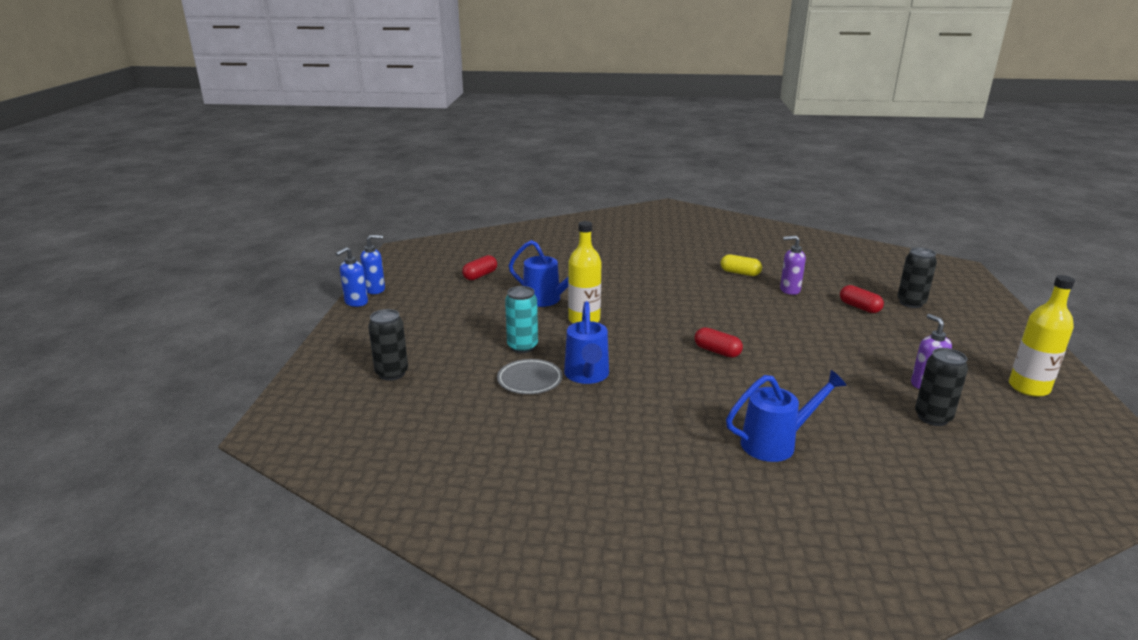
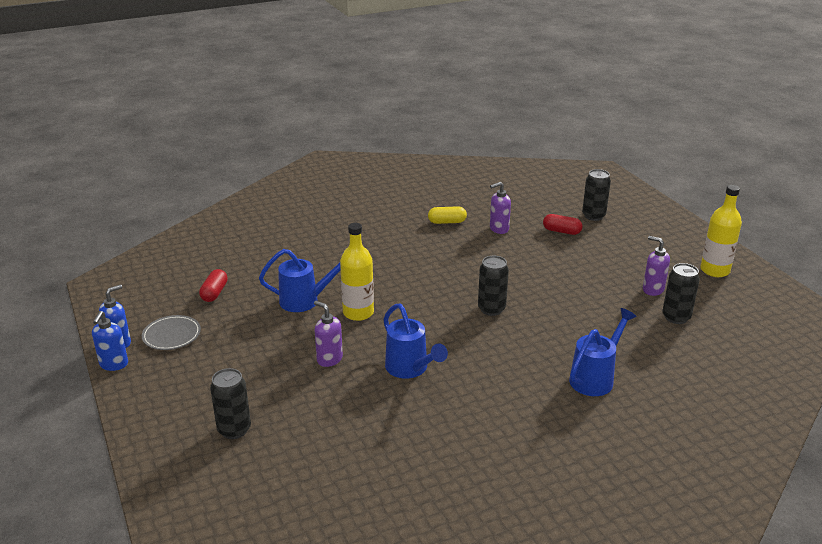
camera: 30 degrees left, 5 degrees up
grey plate [497,359,563,394] -> grey plate moved to [142,315,201,350]
turquoise can [505,286,538,353] -> purple soap dispenser [314,301,343,367]
red capsule [695,327,743,358] -> black can [478,256,509,316]

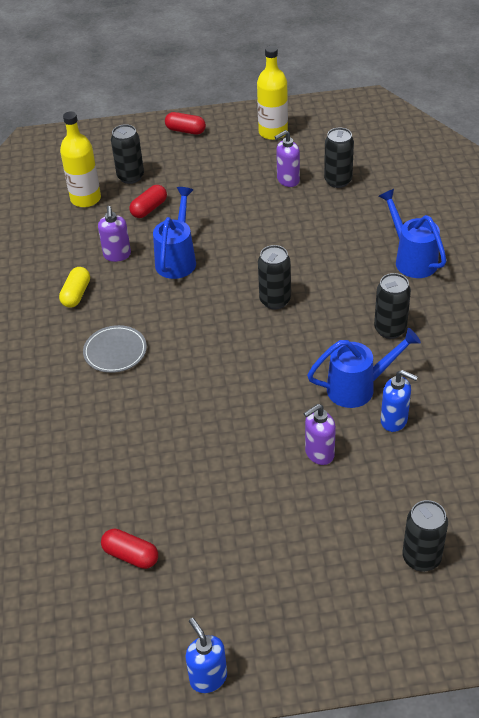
camera: 70 degrees left, 15 degrees up
blue soap dispenser [92,311,128,371] -> blue soap dispenser moved to [381,370,418,432]
grey plate [142,315,201,350] -> grey plate moved to [83,325,147,373]
blue watering can [259,249,341,312] -> blue watering can moved to [153,187,196,279]
yellow bottle [340,223,374,321] -> yellow bottle moved to [60,111,101,207]
none -> red capsule [165,112,206,135]
none -> black can [374,273,411,339]

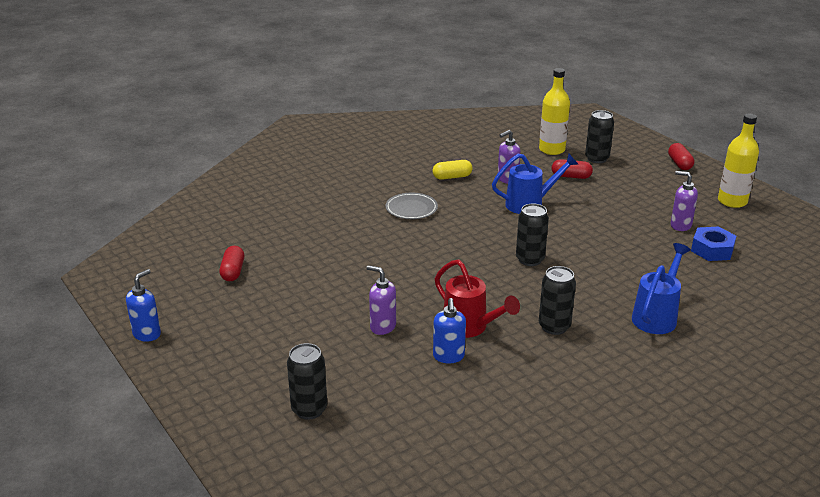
camera: 60 degrees right, 15 degrees down
blue watering can [307,328,421,408] -> red watering can [435,259,520,338]
black can [324,128,354,188] -> blue nut [691,226,736,261]

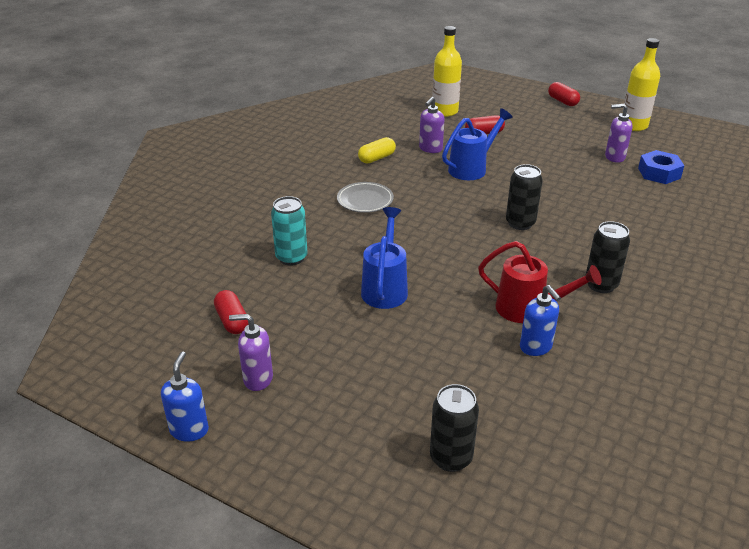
camera: 25 degrees left, 5 degrees up
purple soap dispenser [367,265,396,335] -> purple soap dispenser moved to [229,314,273,391]
black can [585,110,614,163] -> none
blue watering can [632,243,691,334] -> blue watering can moved to [361,207,408,309]
none -> turquoise can [271,196,307,266]

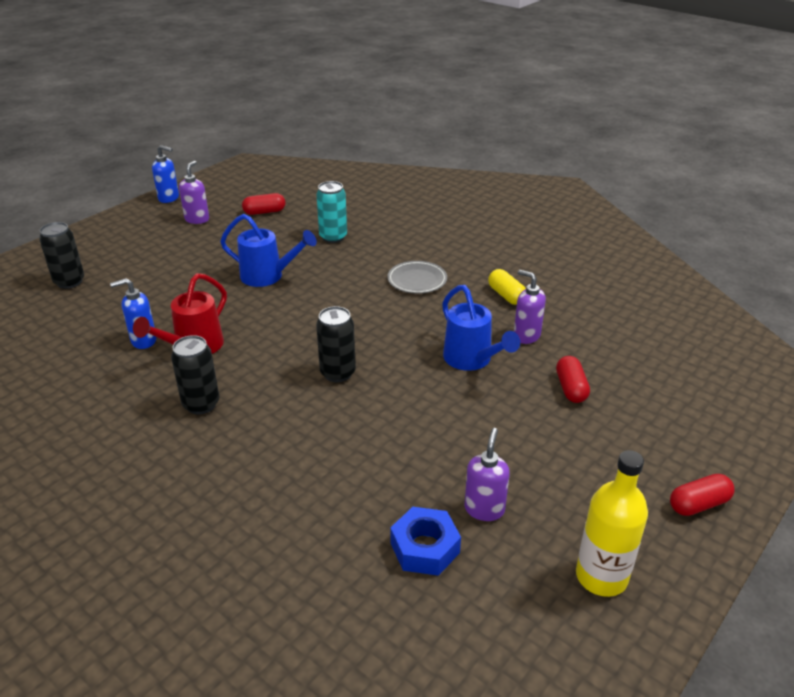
camera: 100 degrees right, 0 degrees up
yellow bottle [432,26,462,117] -> none

